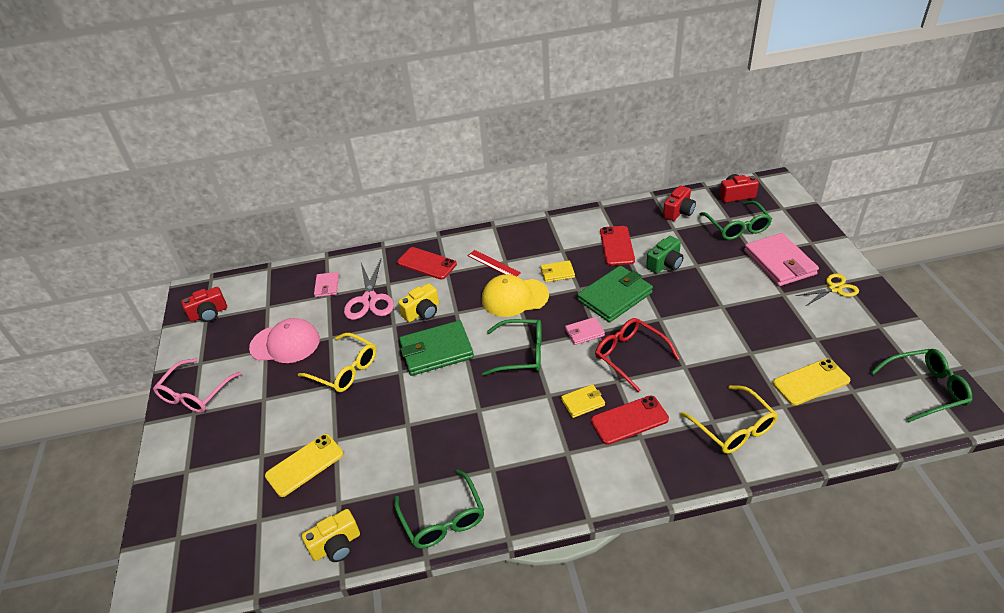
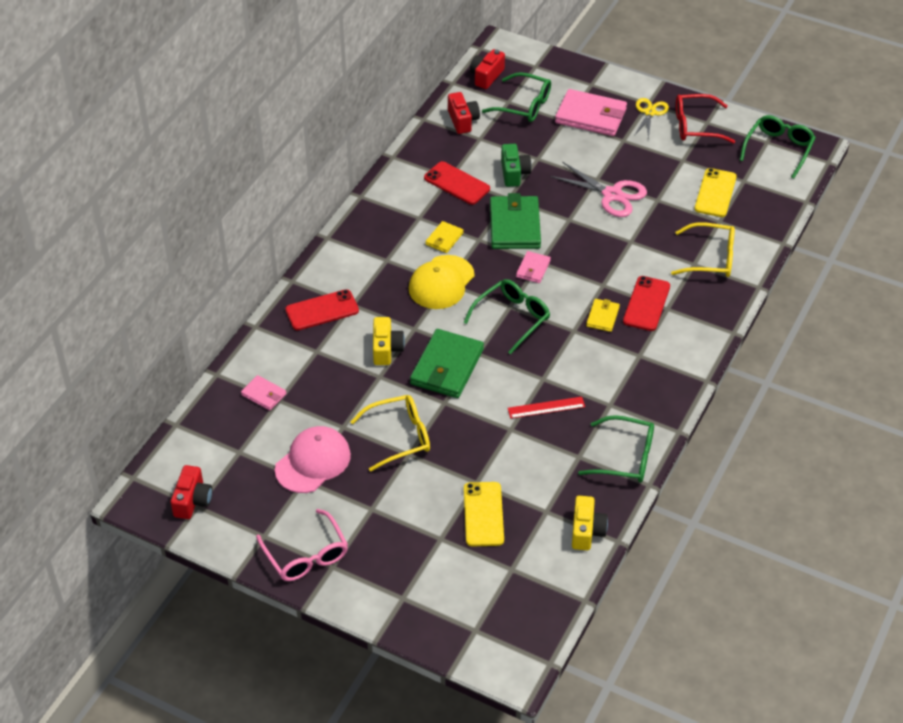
camera: 55 degrees left, 5 degrees up
pink scissors [344,259,394,320] -> pink scissors moved to [550,162,647,217]
red ruler [468,250,521,276] -> red ruler moved to [508,397,585,419]
red glasses [595,318,680,392] -> red glasses moved to [676,94,735,144]

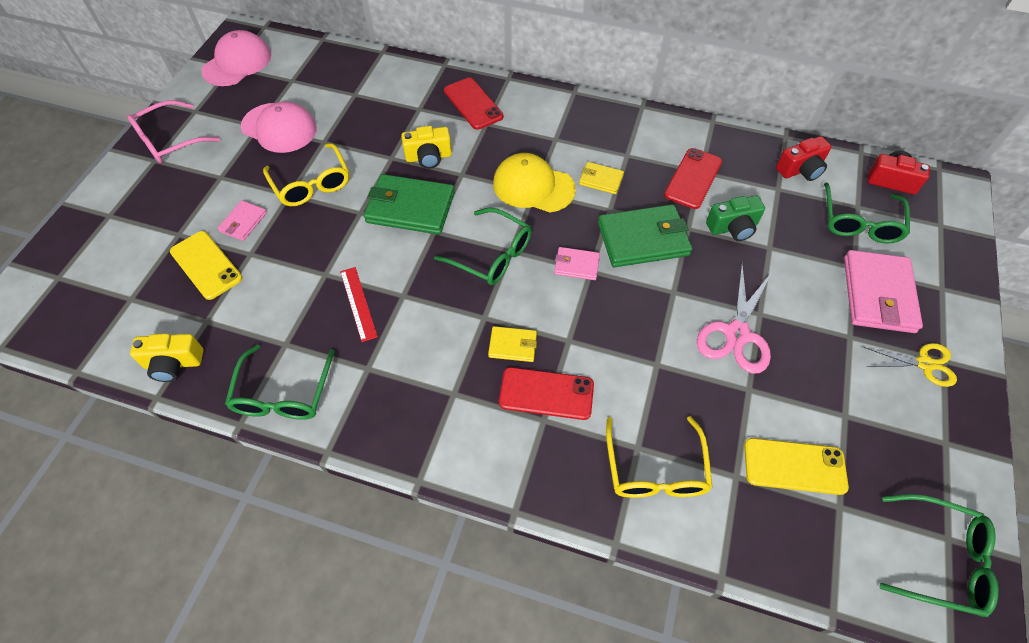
camera: 80 degrees right, 10 degrees up
red camera [171,465,212,519] -> pink cap [201,30,271,86]
pink wallet [241,375,286,411] -> pink wallet moved to [218,200,267,241]
yellow phone [464,482,504,546] -> yellow phone turned 60 degrees clockwise [170,231,242,300]
red glasses [676,94,735,144] -> none

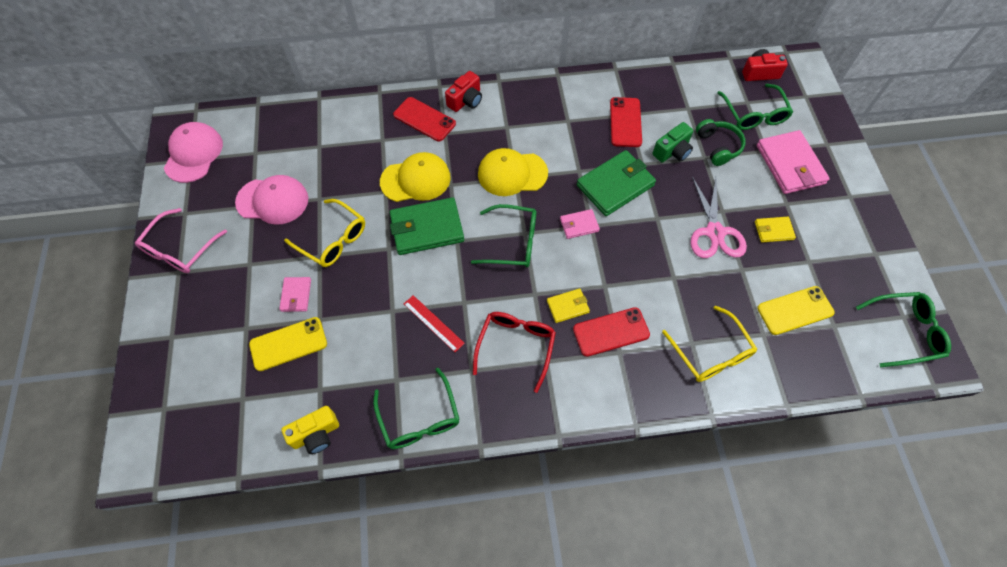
camera: 25 degrees left, 5 degrees up
yellow phone [170,231,242,300] -> yellow phone turned 45 degrees counterclockwise [249,317,327,371]
yellow camera [401,126,452,169] -> yellow cap [380,152,451,202]
yellow wallet [579,162,624,194] -> yellow wallet moved to [755,217,796,242]
red camera [776,136,832,181] -> red camera moved to [445,71,482,112]
yellow scissors [864,343,957,387] -> none
none -> red glasses [473,312,556,393]
none -> green headphones [696,119,746,166]

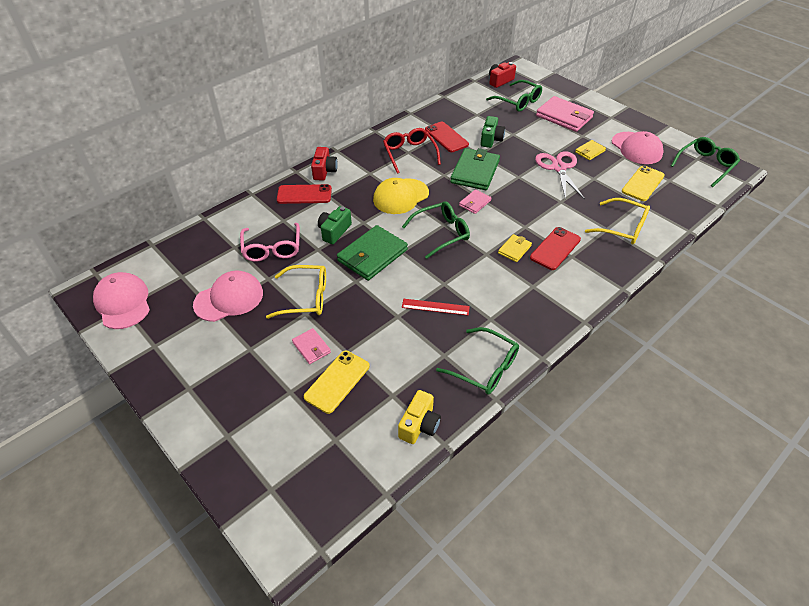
camera: 35 degrees left, 15 degrees down
pink glasses [135,208,227,273] -> pink glasses moved to [240,223,300,262]
yellow cap [380,152,451,202] -> green camera [318,206,352,244]
red glasses [473,312,556,393] -> red glasses moved to [383,128,441,174]
pink scissors [690,177,747,258] -> pink scissors turned 150 degrees counterclockwise [535,151,585,200]
green headphones [696,119,746,166] -> none
none -> pink cap [612,131,664,164]

